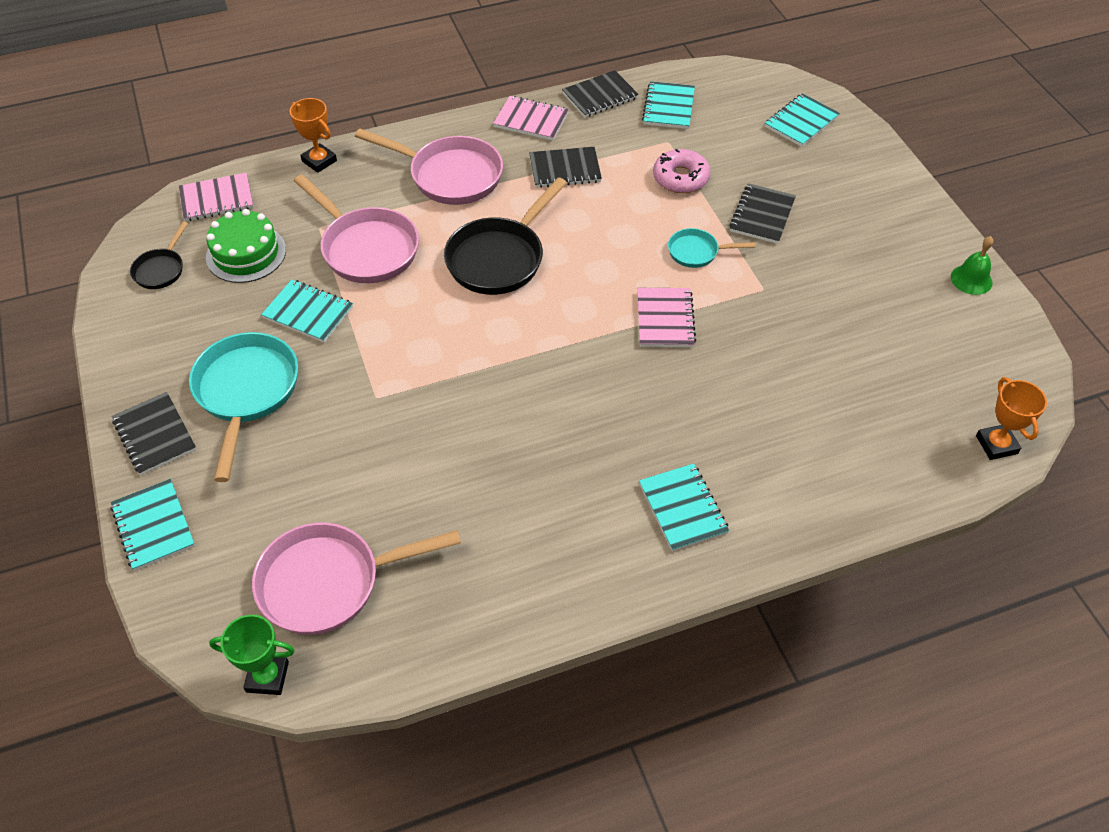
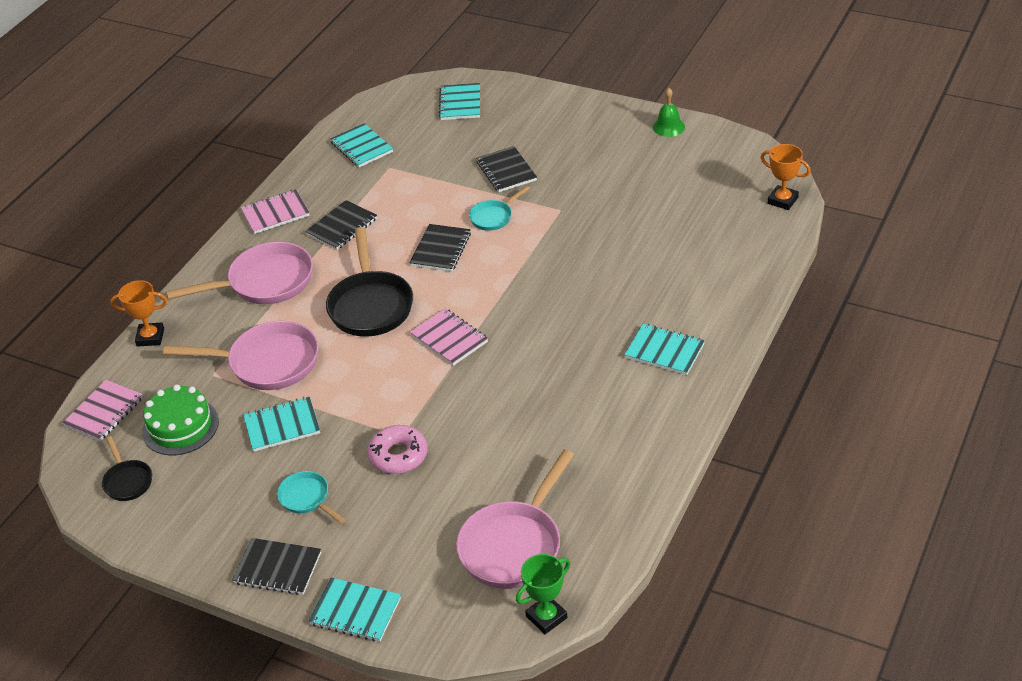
camera: 40 degrees left, 10 degrees down
turquoise pan [189,332,298,482] -> turquoise pan [277,471,345,523], size x0.52
black notebook [562,70,639,117] -> black notebook moved to [410,224,471,272]
pink notebook [637,288,696,347] -> pink notebook moved to [410,308,488,366]
pink donut [653,149,711,193] -> pink donut moved to [367,425,428,474]

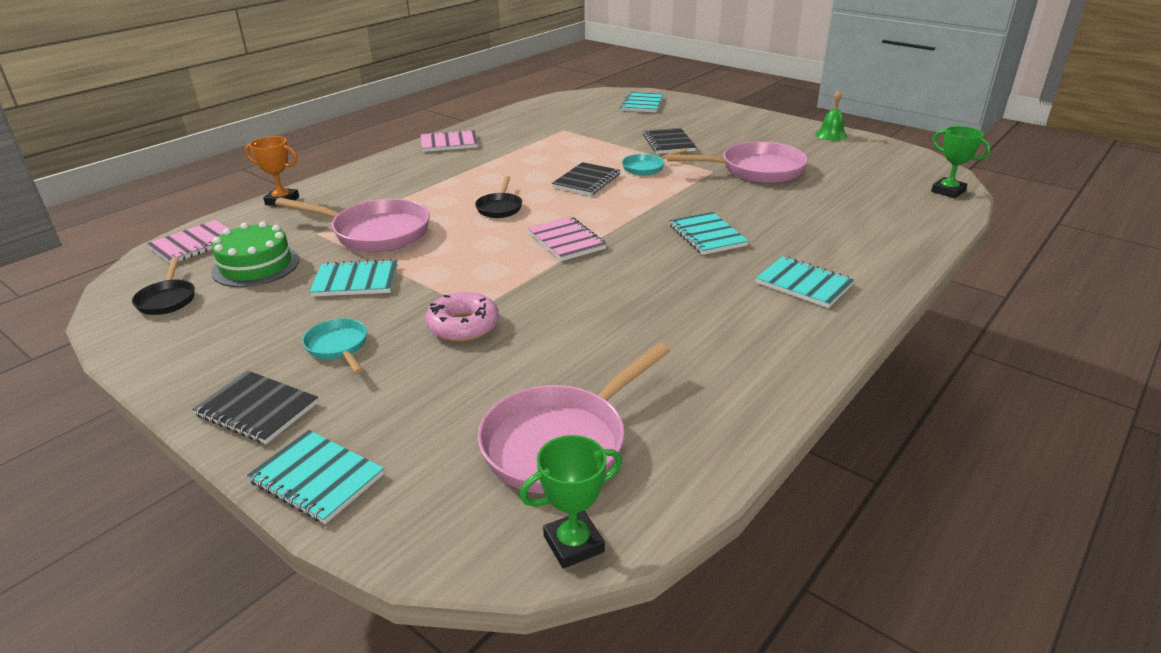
camera: 10 degrees right, 10 degrees down
pink pan [166,242,313,304] -> pink pan moved to [666,142,808,183]
black notebook [305,200,377,250] -> none
black pan [326,227,413,337] -> black pan [475,176,522,218], size x0.52
turquoise notebook [330,123,393,167] -> turquoise notebook moved to [669,212,749,255]
orange trophy [760,144,811,210] -> green trophy [931,126,991,198]

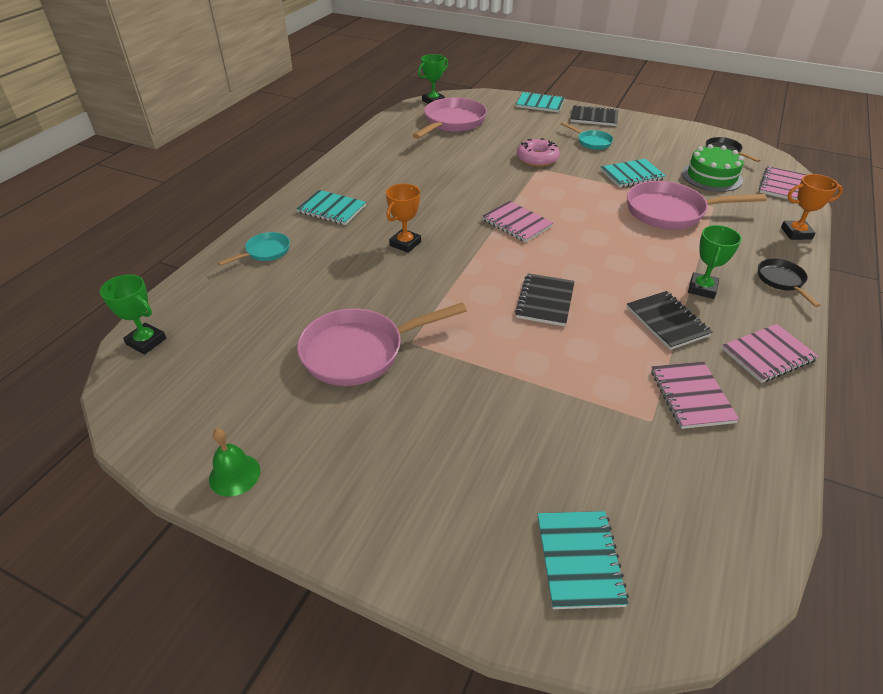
camera: 165 degrees right, 10 degrees up
black pan [475,176,522,218] -> black pan moved to [758,259,820,307]
turquoise pan [622,148,687,175] -> turquoise pan moved to [217,232,290,266]
black notebook [643,128,696,154] -> black notebook moved to [626,291,713,350]
turquoise notebook [669,212,749,255] -> orange trophy [386,184,421,253]
none -> pink notebook [651,361,739,429]
none -> green trophy [688,225,742,299]

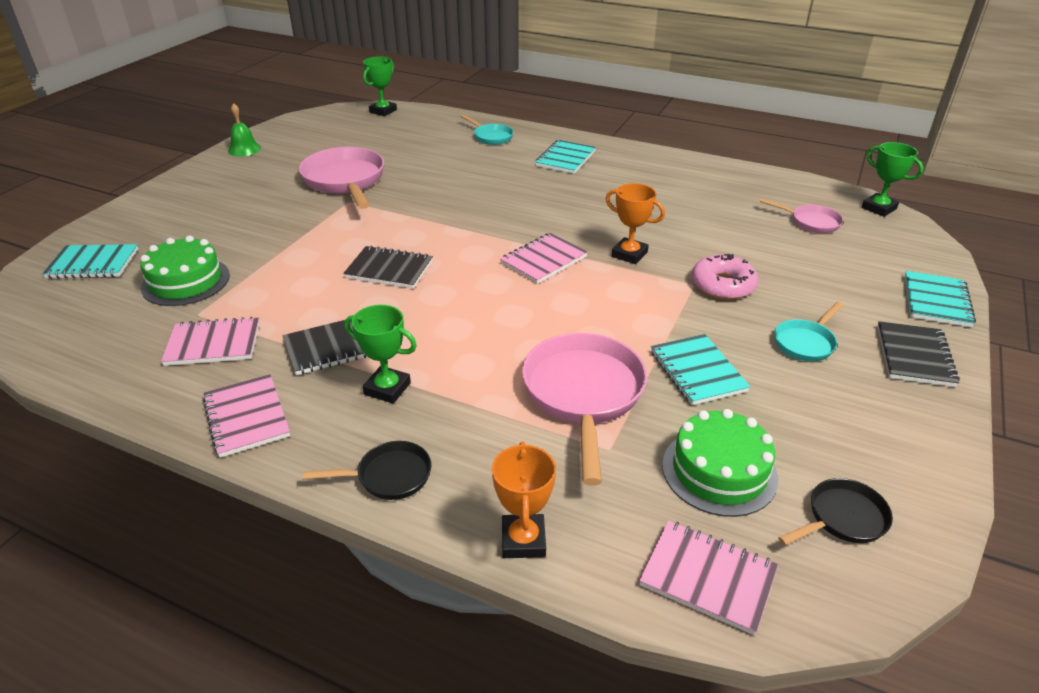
camera: 90 degrees right, 5 degrees down
orange trophy [386,184,421,253] -> orange trophy moved to [606,183,665,264]
pink pan [412,97,487,139] -> pink pan [760,198,843,233], size x0.52
none -> green cake [140,236,230,306]

